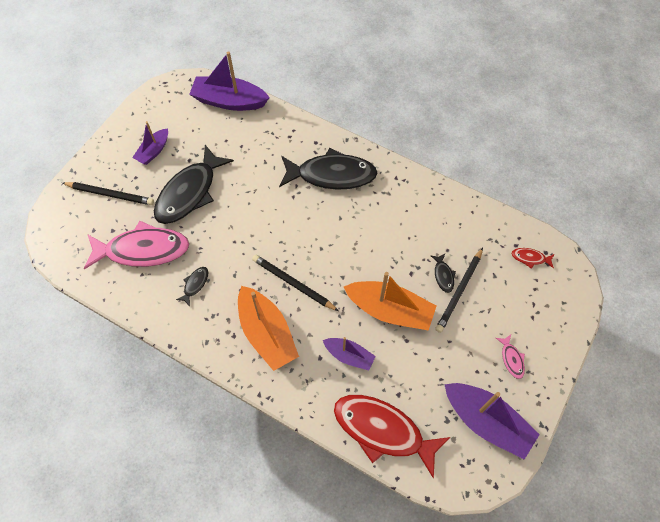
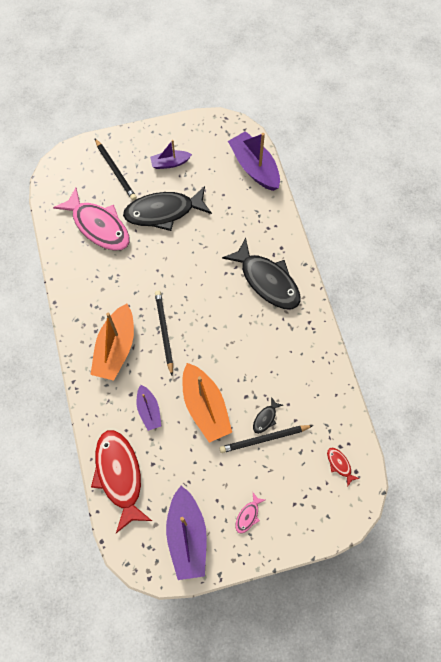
camera: 45 degrees right, 5 degrees up
black fish [176,267,208,306] -> none

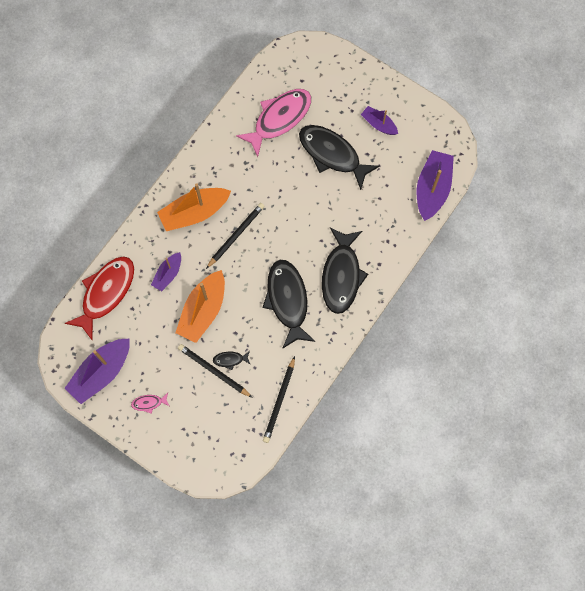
camera: 50 degrees right, 5 degrees up
pink fish [53,187,129,251] -> pink fish turned 135 degrees counterclockwise [236,89,311,157]
black pencil [95,139,137,201] -> black pencil moved to [263,356,295,443]
red fish [327,448,360,486] -> none
none -> black fish [262,260,315,349]

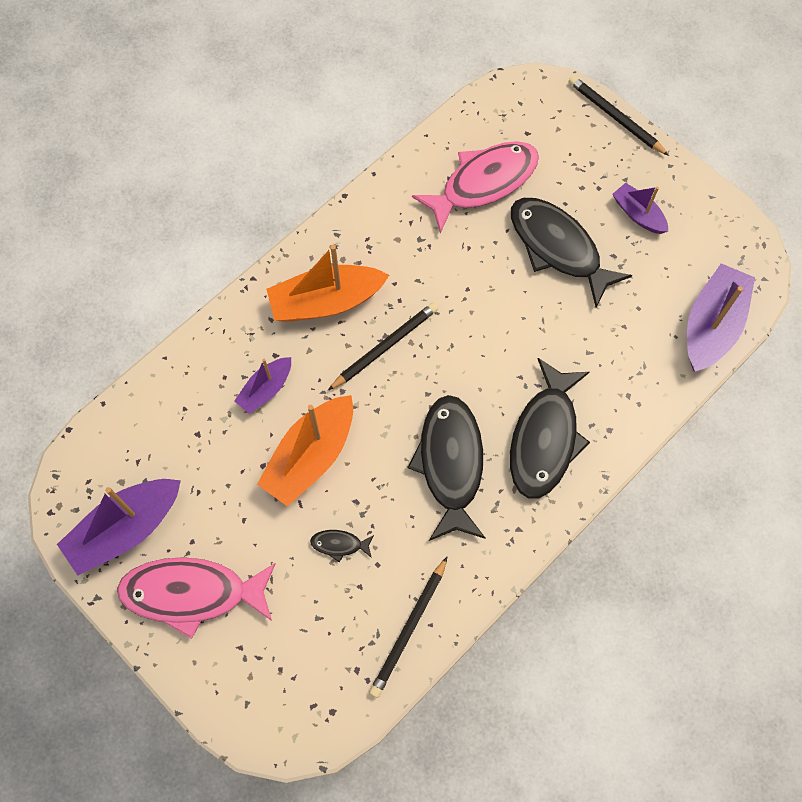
camera: 10 degrees right, 5 degrees down
red fish [65,256,134,340] -> none
pink fish [131,393,169,414] -> pink fish [117,557,276,639], size x2.42
black pencil [178,344,253,398] -> black pencil moved to [569,76,669,156]

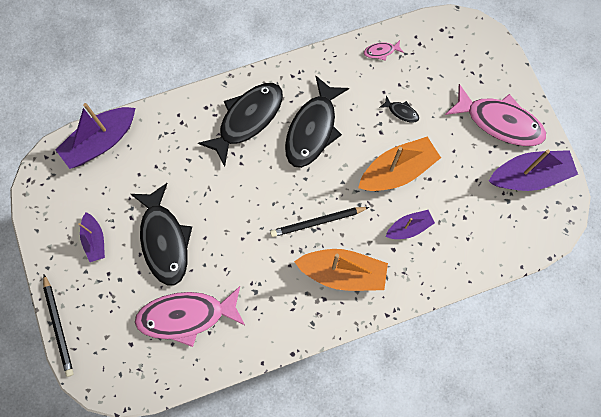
camera: 155 degrees left, 5 degrees up
black pencil [369,557,447,698] -> pink fish [364,40,404,61]

